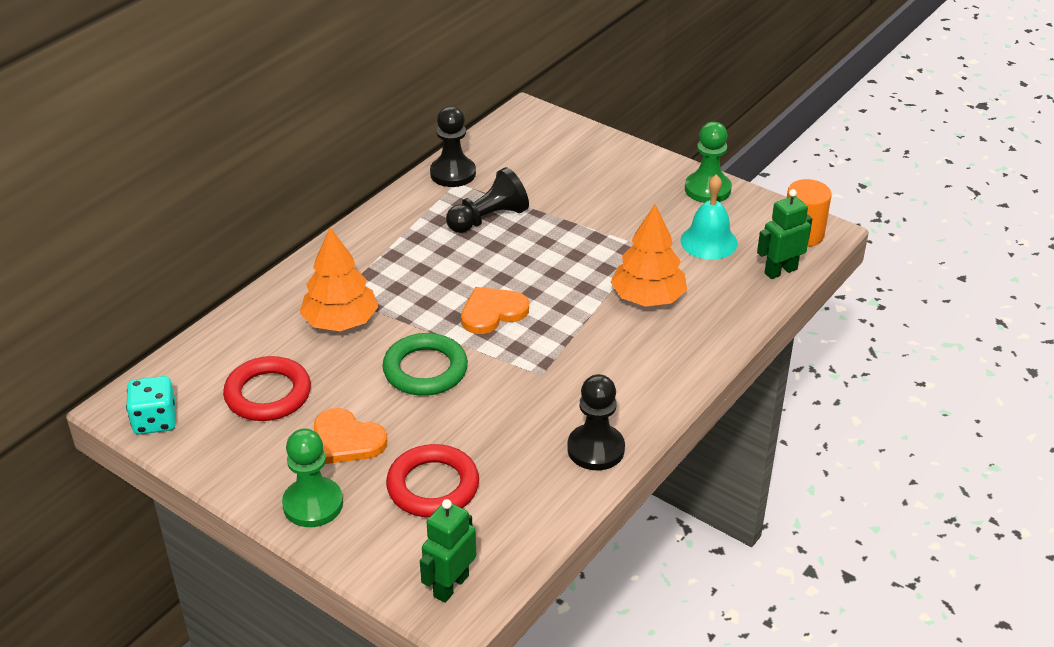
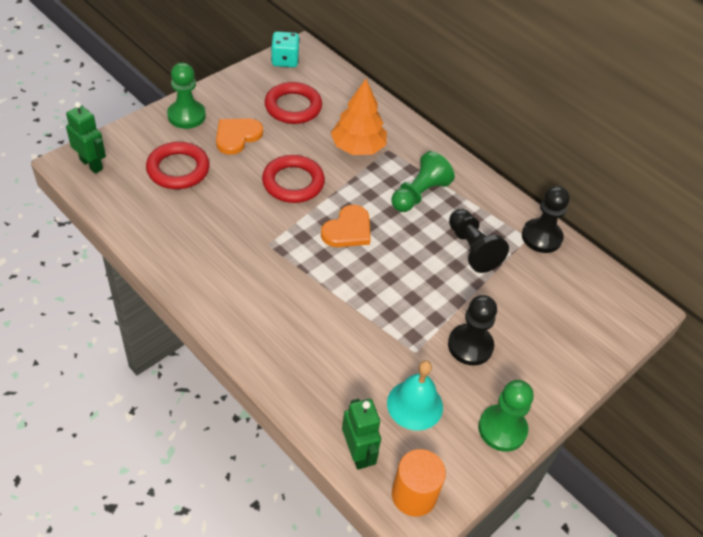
camera: 95 degrees right, 10 degrees up
green ring [382,333,468,396] -> red ring [262,155,325,203]
orange heart [461,287,529,334] -> orange heart turned 60 degrees clockwise [321,205,371,247]
black pawn [567,374,625,470] -> black pawn moved to [448,295,497,365]
orange tree [611,204,687,307] -> none
none -> green pawn [391,151,455,212]

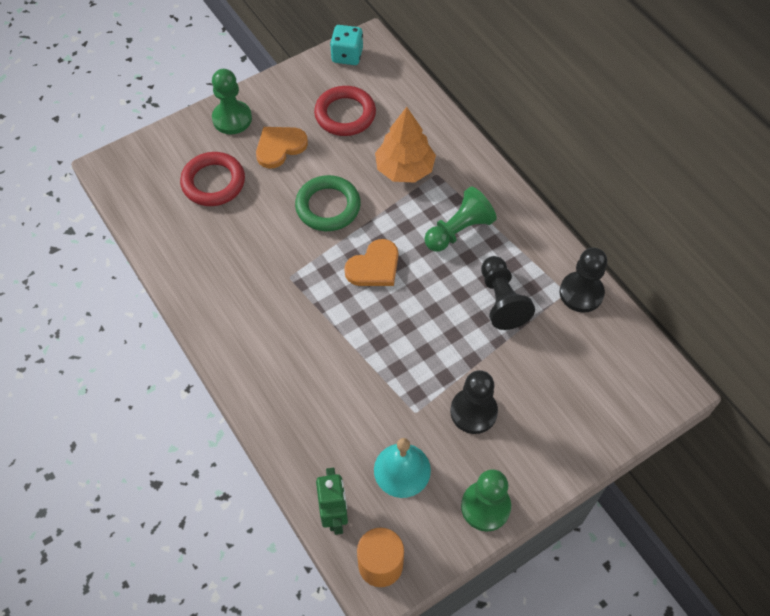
camera: 15 degrees right, 10 degrees up
green robot [66,102,106,174] -> none
red ring [262,155,325,203] -> green ring [295,175,361,231]

